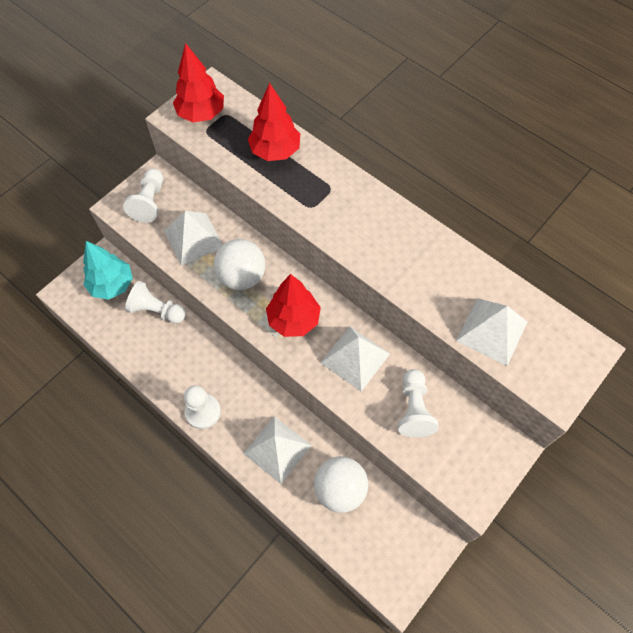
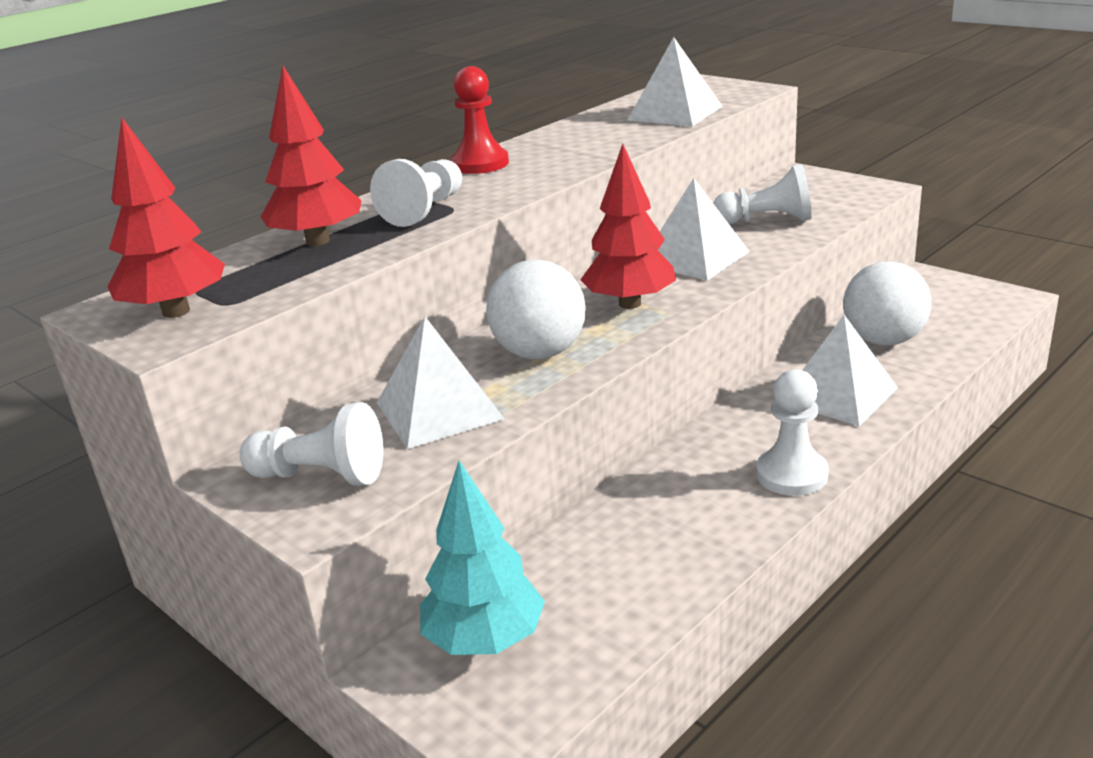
camera: 85 degrees left, 35 degrees down
white pawn [125,281,186,324] -> white pawn moved to [370,159,462,227]
none -> red pawn [451,66,509,174]

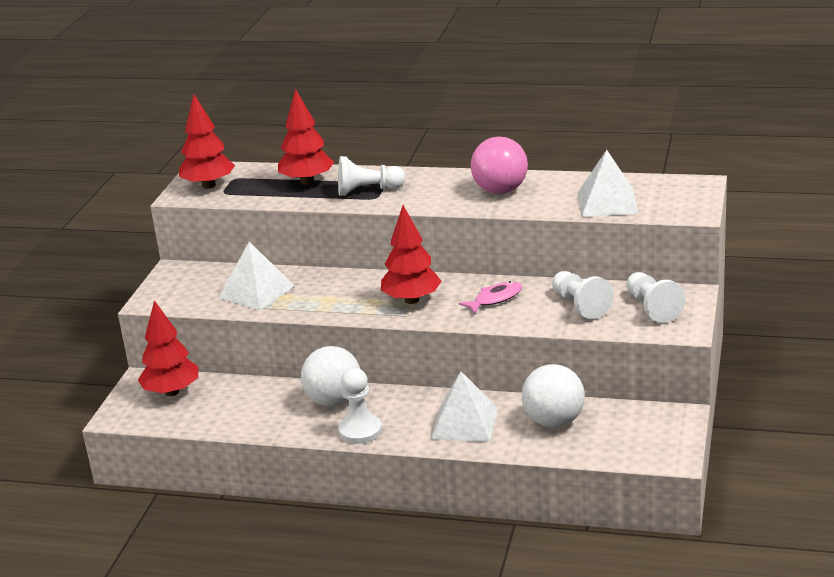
camera: 60 degrees right, 0 degrees up
white pawn [240,402,384,486] -> white pawn moved to [626,272,686,323]
turquoise tree [420,460,545,655] -> red tree [138,300,198,396]
red pawn [451,66,509,174] -> none
white ball [486,259,586,359] -> white ball moved to [301,346,360,407]
white pyramid [658,178,750,281] -> pink fish [458,281,522,314]
none -> pink ball [471,137,528,194]

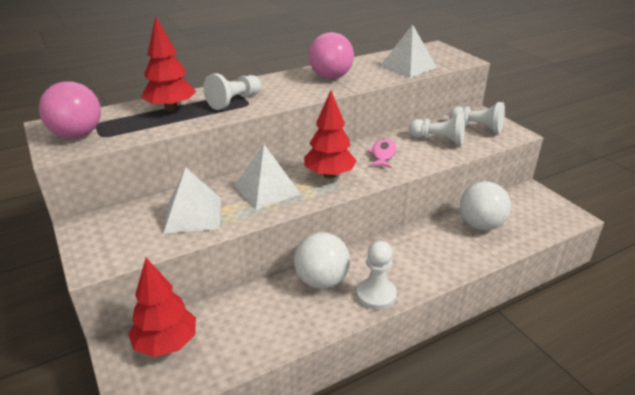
camera: 45 degrees left, 5 degrees up
red tree [179,94,235,189] -> pink ball [39,81,101,139]
white pyramid [431,372,498,442] -> white pyramid moved to [234,144,301,210]

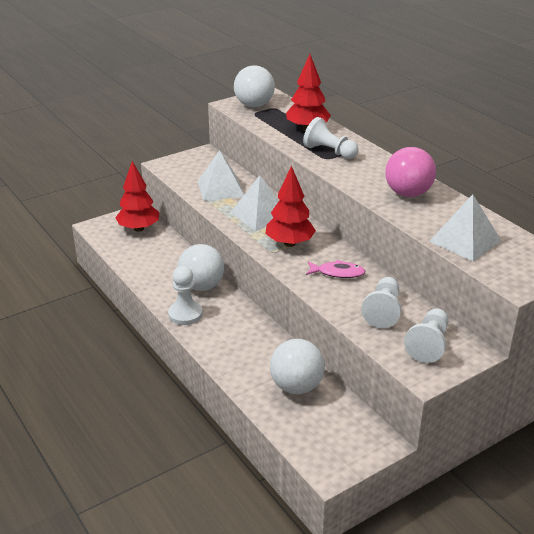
camera: 85 degrees right, 0 degrees up
pink ball [39,81,101,139] -> white ball [234,65,275,107]

